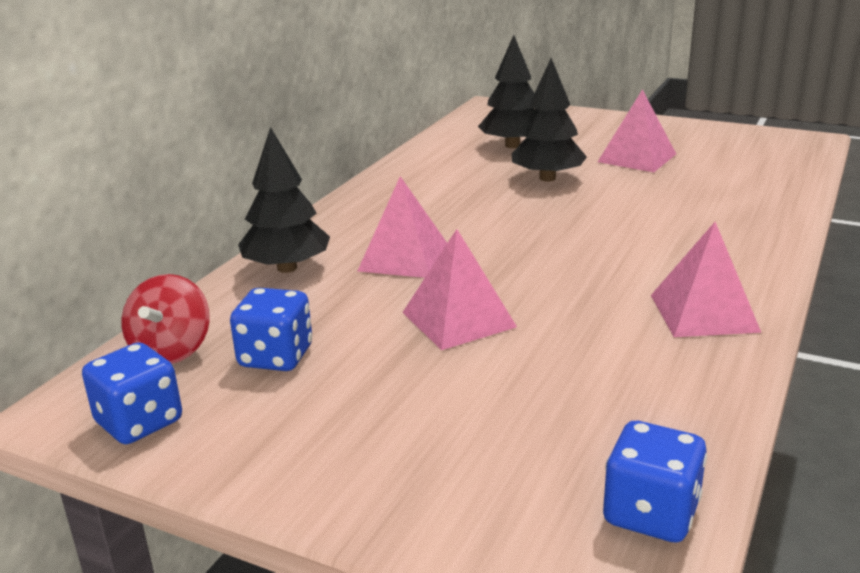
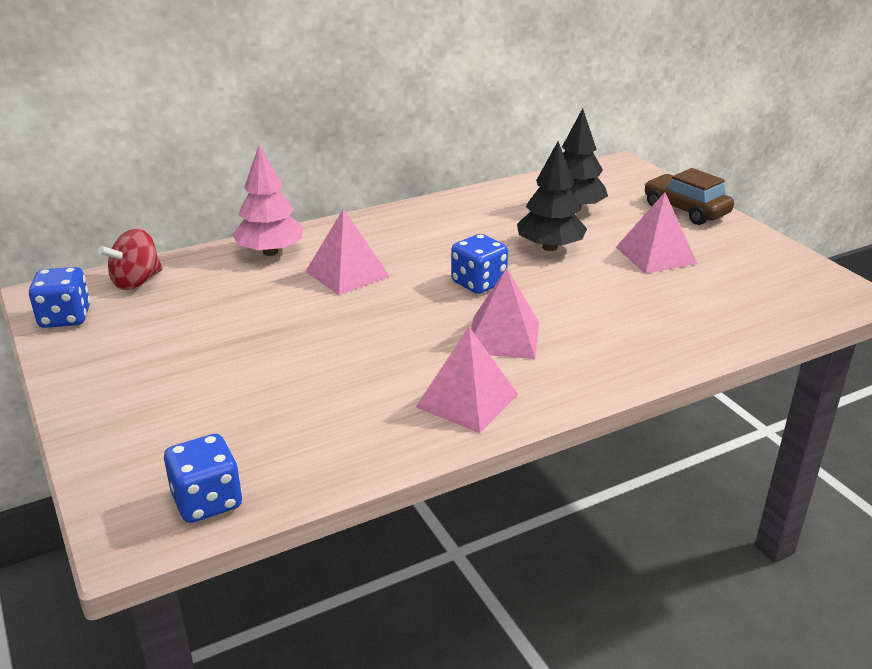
camera: 35 degrees right, 5 degrees up
blue dice [230,288,312,371] -> blue dice moved to [451,234,508,294]
black tree [238,127,330,273] -> pink tree [232,145,304,256]
pink pyramid [402,229,517,350] -> pink pyramid moved to [471,267,539,359]
none -> brown car [644,168,734,225]

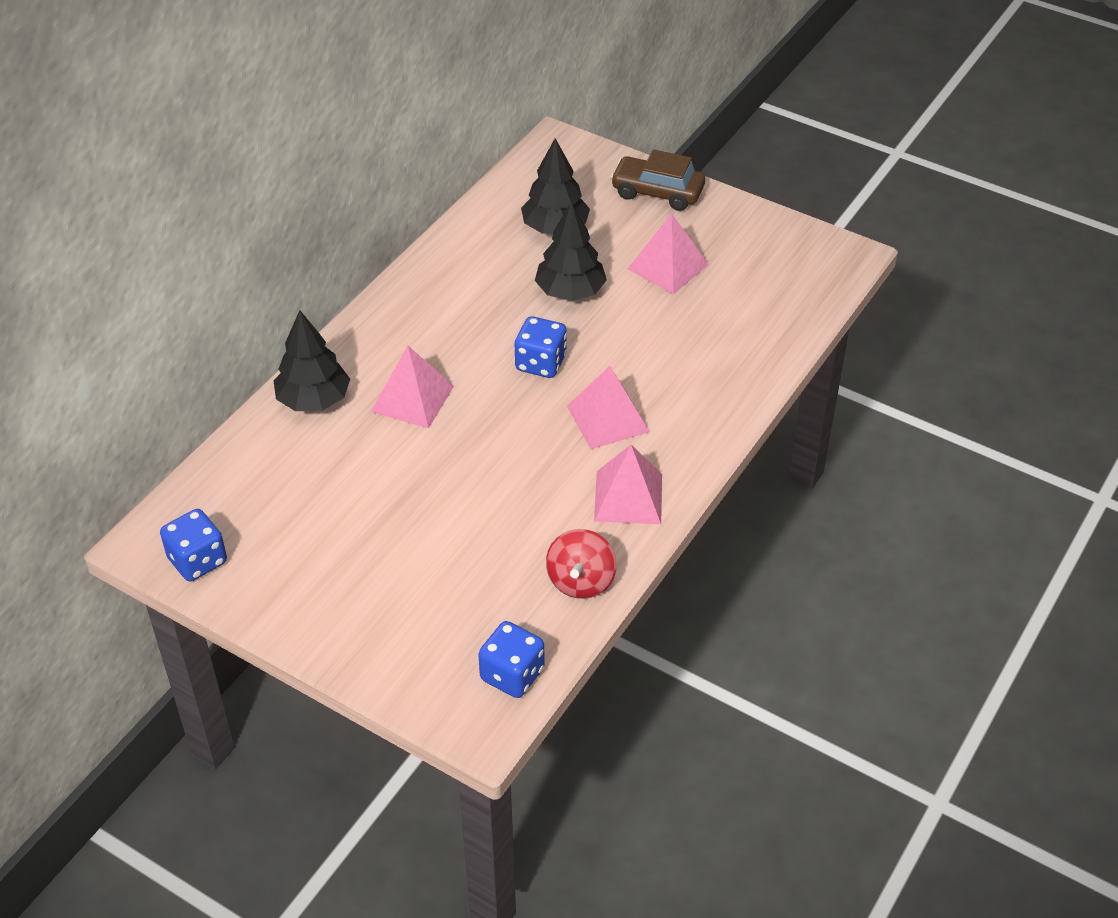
camera: 30 degrees left, 15 degrees up
red spinning top [98,229,163,290] -> red spinning top moved to [546,529,617,599]
pink tree [232,145,304,256] -> black tree [274,310,350,411]

